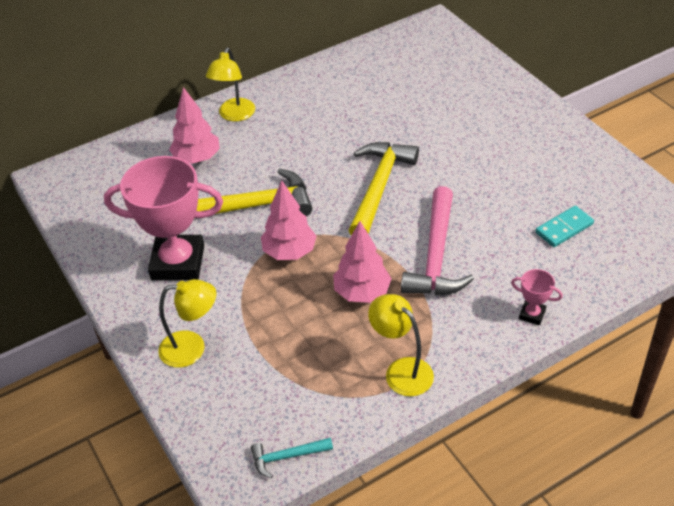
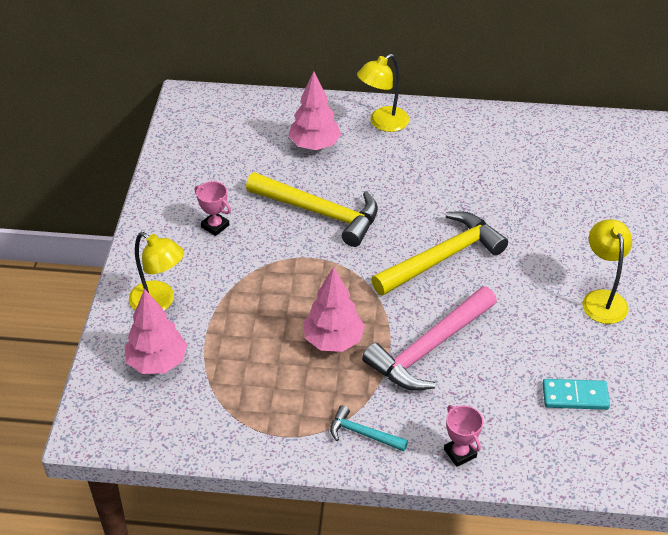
camera: 35 degrees right, 0 degrees up
pink trophy [104,156,223,280] -> pink trophy [194,181,231,236], size x0.43
turquoise hammer [251,438,333,478] -> turquoise hammer moved to [330,405,408,451]
pink tree [261,180,317,260] -> pink tree moved to [124,289,187,374]
yellow lamp [368,294,434,396] -> yellow lamp moved to [582,220,632,324]

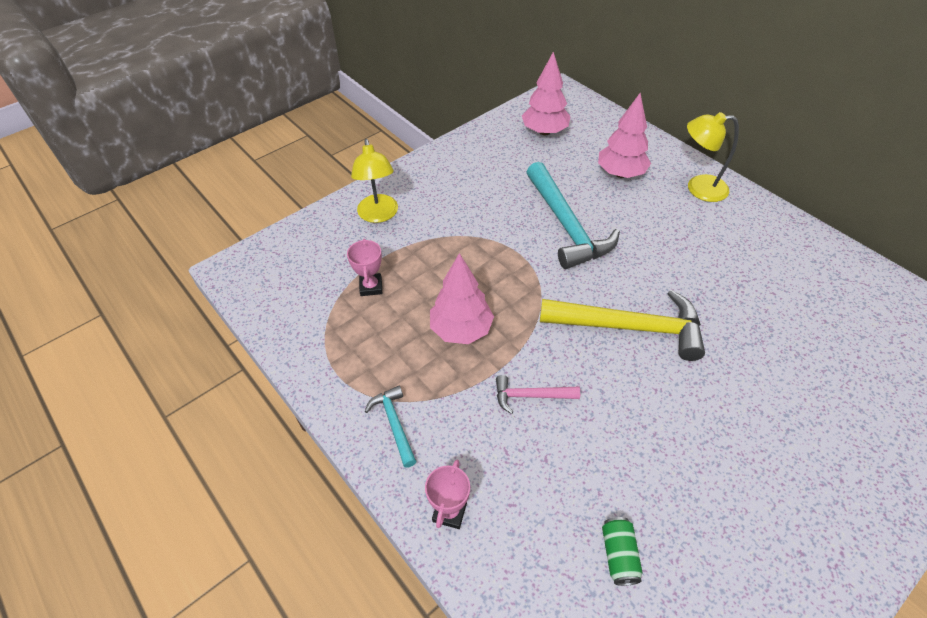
camera: 45 degrees right, 5 degrees up
pink tree [124,289,187,374] -> pink tree moved to [522,52,570,136]
pink trophy [194,181,231,236] -> pink trophy moved to [347,239,382,296]
yellow hammer [246,172,378,247] -> turquoise hammer [527,162,620,269]
pink hammer [362,286,497,391] -> pink hammer [496,375,580,414], size x0.49
turquoise domino [542,379,610,410] -> green can [602,517,643,586]
yellow lamp [582,220,632,324] -> none

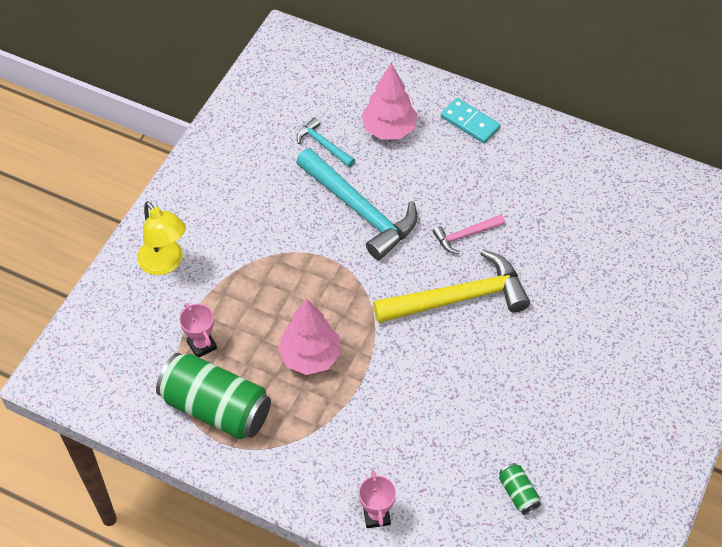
camera: 25 degrees left, 5 degrees up
turquoise hammer [365,386,417,468] -> turquoise hammer moved to [297,117,355,167]
pink hammer [496,375,580,414] -> pink hammer moved to [433,214,505,254]
pink tree [522,52,570,136] -> none
yellow lamp [687,112,739,202] -> turquoise domino [441,98,501,144]
none -> green can [156,353,271,439]

